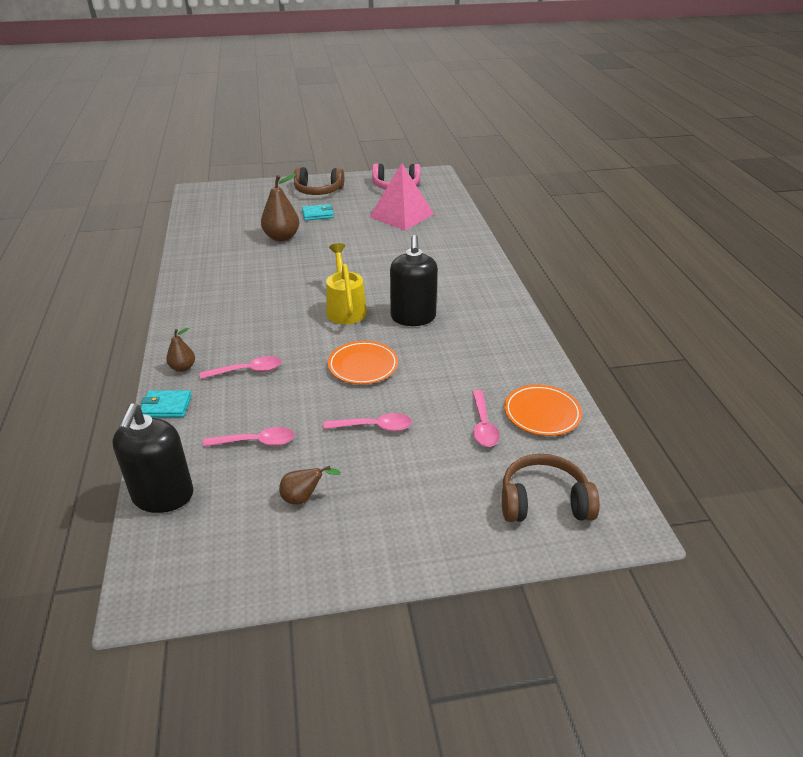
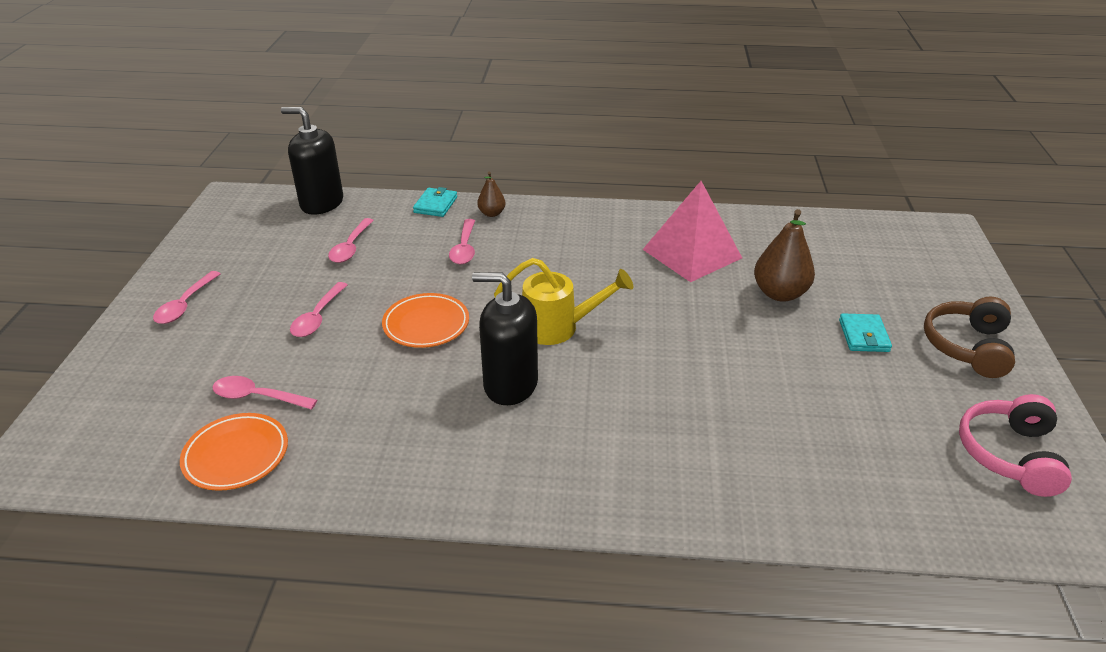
camera: 105 degrees right, 0 degrees up
brown pear [279,466,341,505] -> none
pink pyramid [370,163,434,231] -> pink pyramid moved to [642,181,742,282]
brown headphones [502,454,600,522] -> none
none -> pink spoon [153,271,221,324]

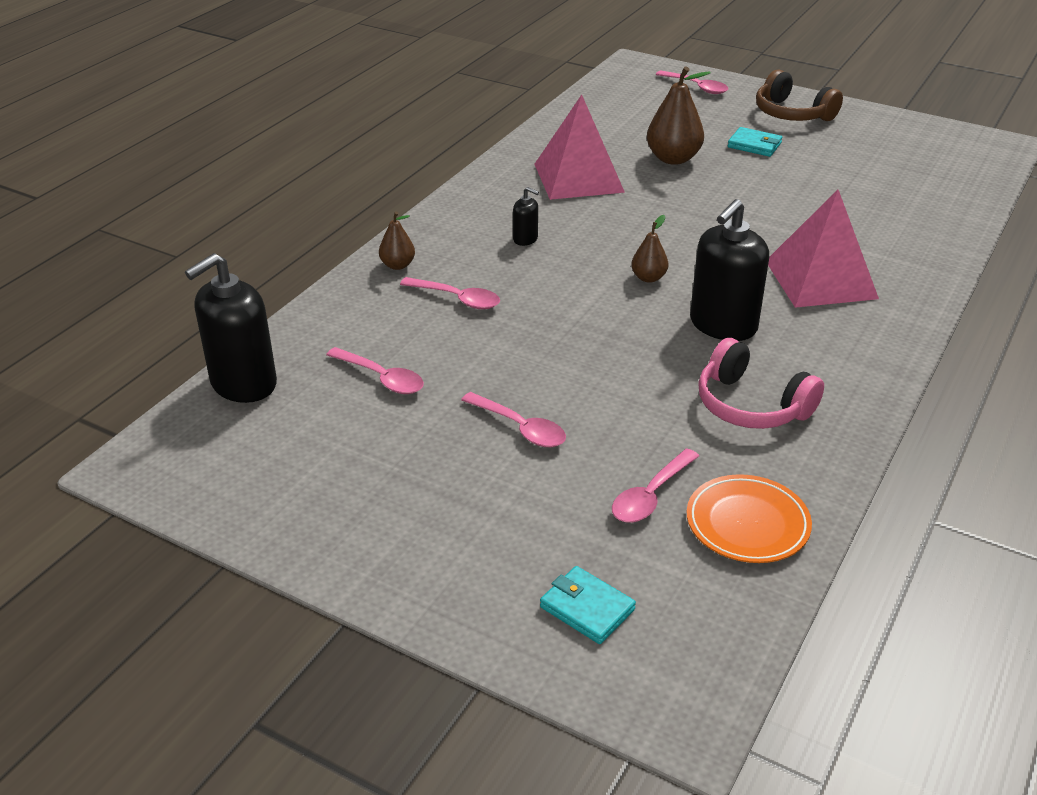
camera: 65 degrees left, 0 degrees up
pink spoon [153,271,221,324] -> pink spoon moved to [656,71,728,94]
orange plate [382,293,469,348] -> none
turquoise wallet [413,187,457,217] -> turquoise wallet moved to [540,566,636,644]
yellow watering can [494,258,633,345] -> brown pear [631,215,668,283]
pink headphones [959,394,1072,497] -> pink headphones moved to [698,338,824,429]
none -> black soap dispenser [513,187,539,246]
none -> pink pyramid [768,190,879,308]

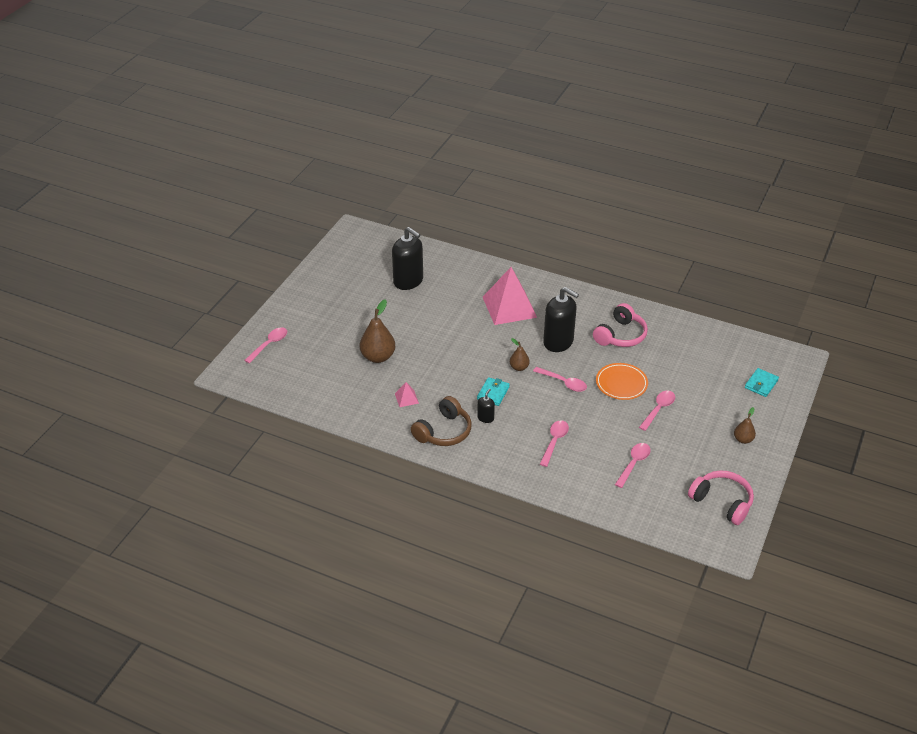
camera: 95 degrees left, 5 degrees up
black soap dispenser [185,253,277,403] -> black soap dispenser moved to [392,227,423,290]
brown pear [379,211,415,270] -> brown pear moved to [734,407,756,444]
pink pyramid [534,95,625,200] -> pink pyramid [395,382,419,407], size x0.42
pink spoon [612,448,699,523] -> pink spoon moved to [533,367,587,392]
orange plate [686,474,812,563] -> orange plate moved to [596,363,648,400]
turquoise wallet [728,127,782,157] -> turquoise wallet moved to [477,377,510,406]
brown headphones [756,69,843,121] -> brown headphones moved to [411,396,472,446]
none -> pink headphones [688,470,754,525]

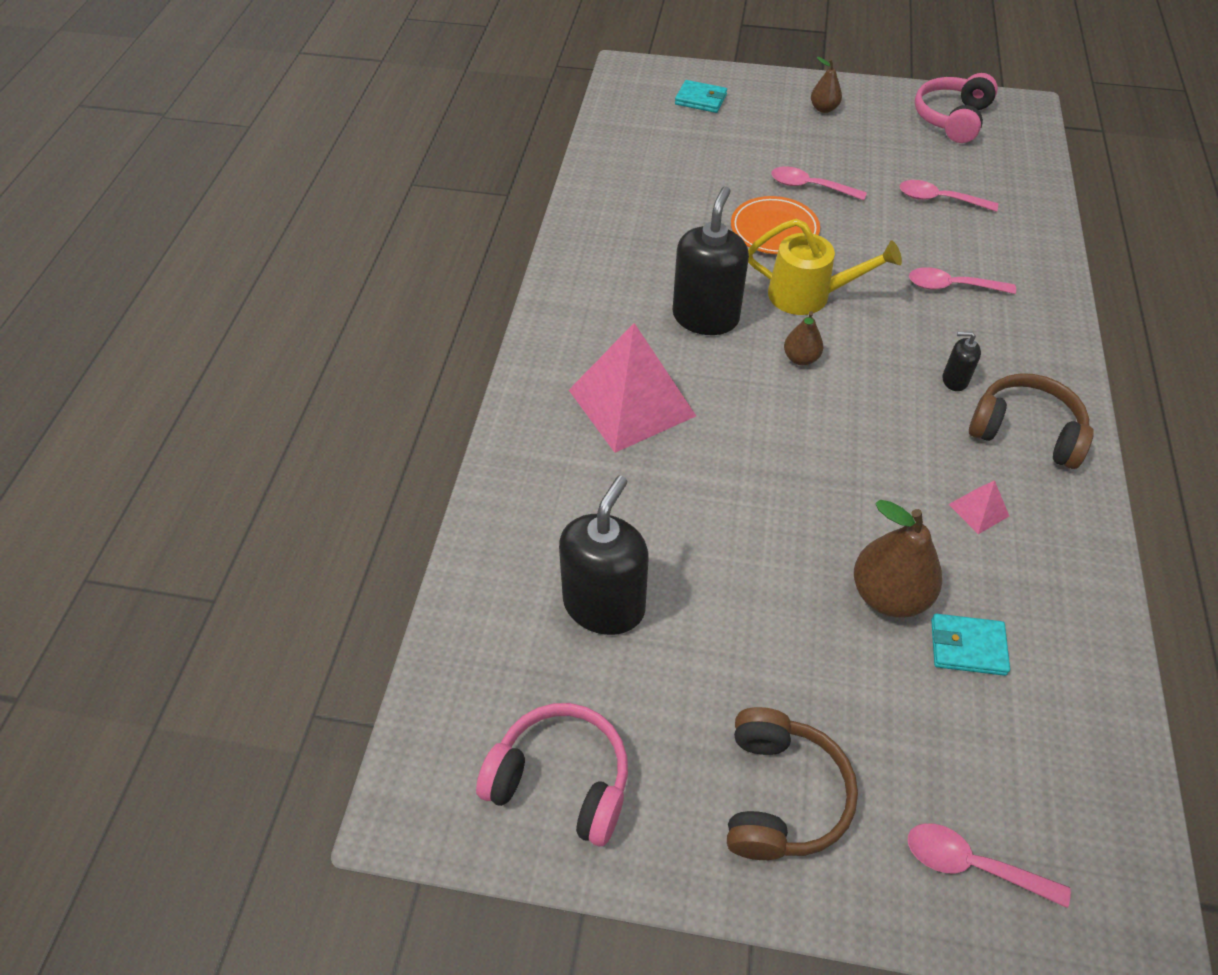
camera: 105 degrees left, 10 degrees up
turquoise wallet [477,377,510,406] -> turquoise wallet moved to [931,614,1010,676]
pink spoon [533,367,587,392] -> yellow watering can [748,219,902,315]
pink headphones [593,303,648,347] -> pink headphones moved to [476,703,628,846]
none -> brown headphones [727,707,858,860]

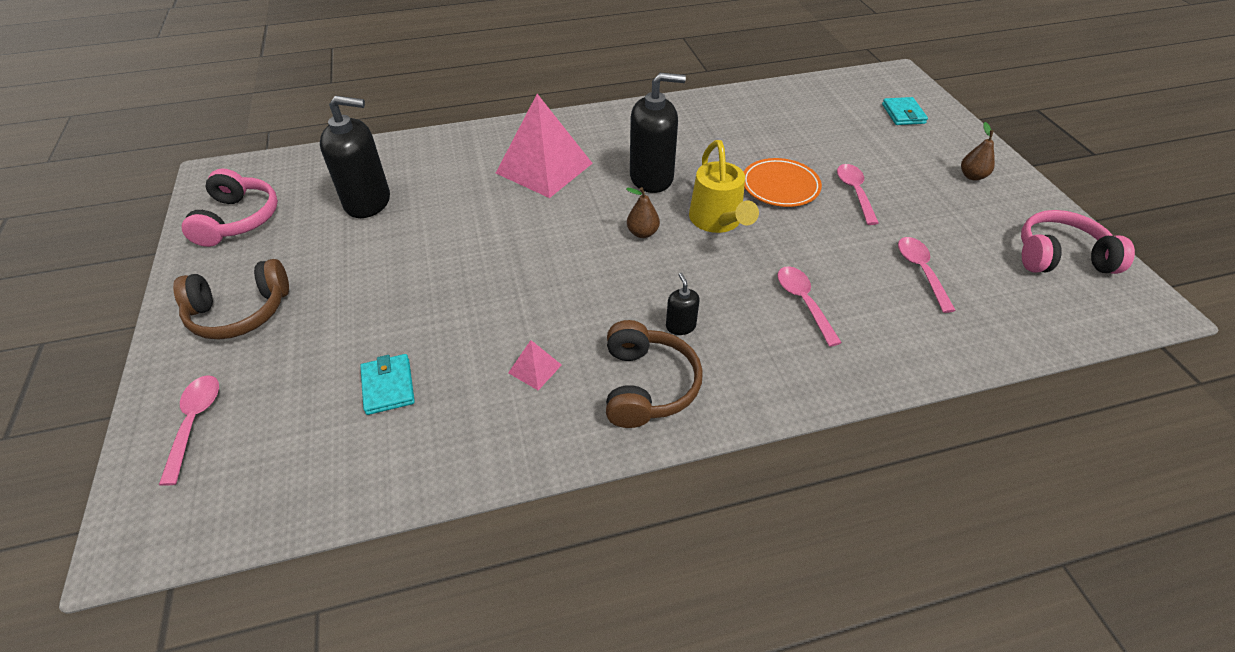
camera: 65 degrees right, 5 degrees down
brown pear [854,500,942,618] -> none

